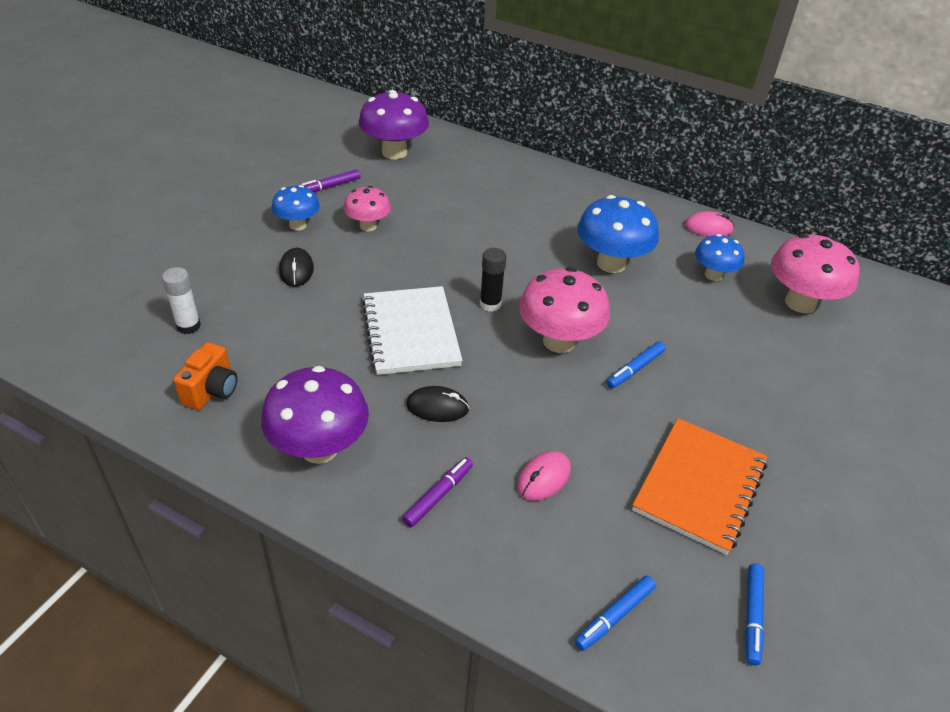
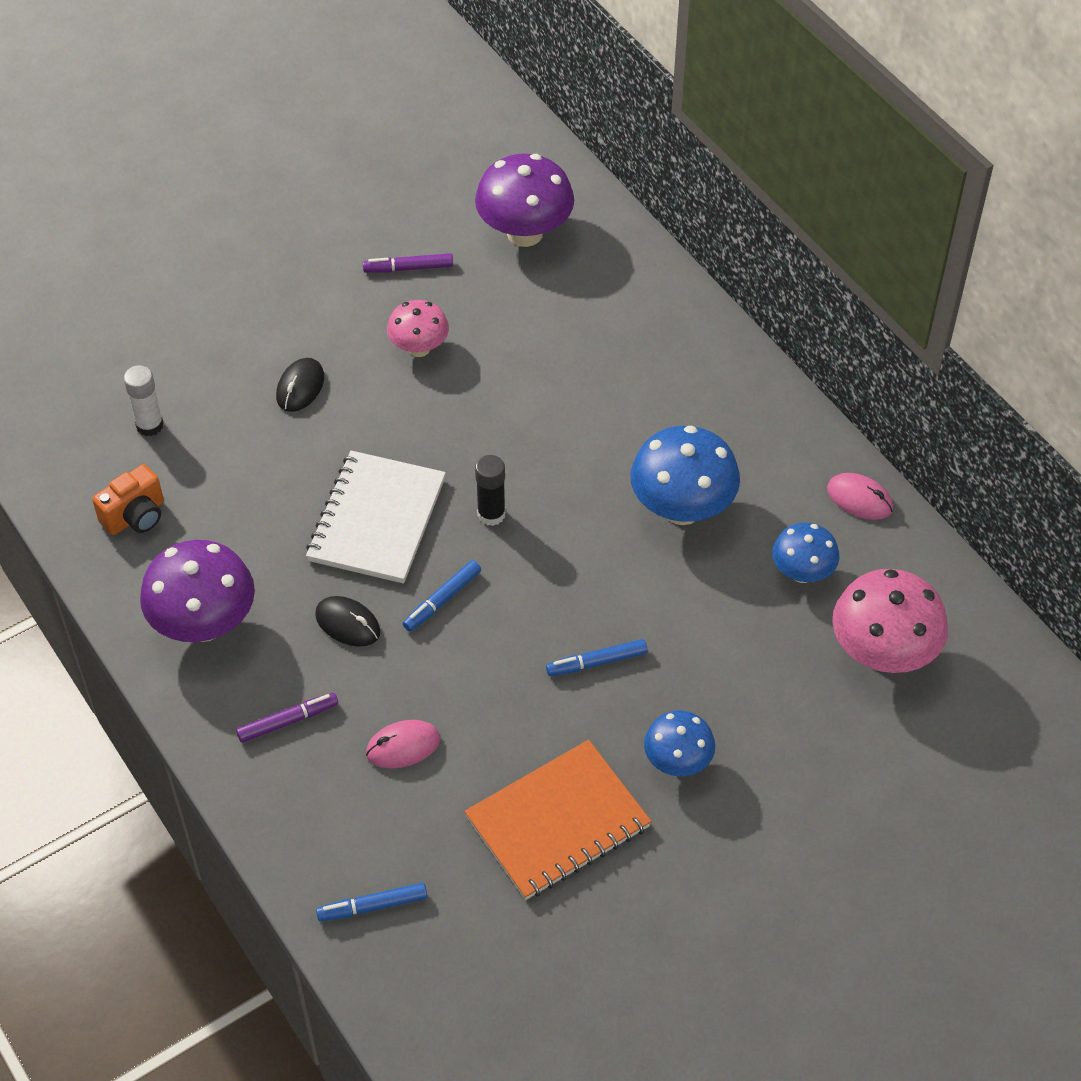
camera: 30 degrees right, 10 degrees up
blue mushroom [272,185,320,231] -> blue mushroom moved to [644,710,715,776]
pink mushroom [519,267,610,353] -> none
blue marker [745,564,764,665] -> blue marker moved to [403,560,481,631]

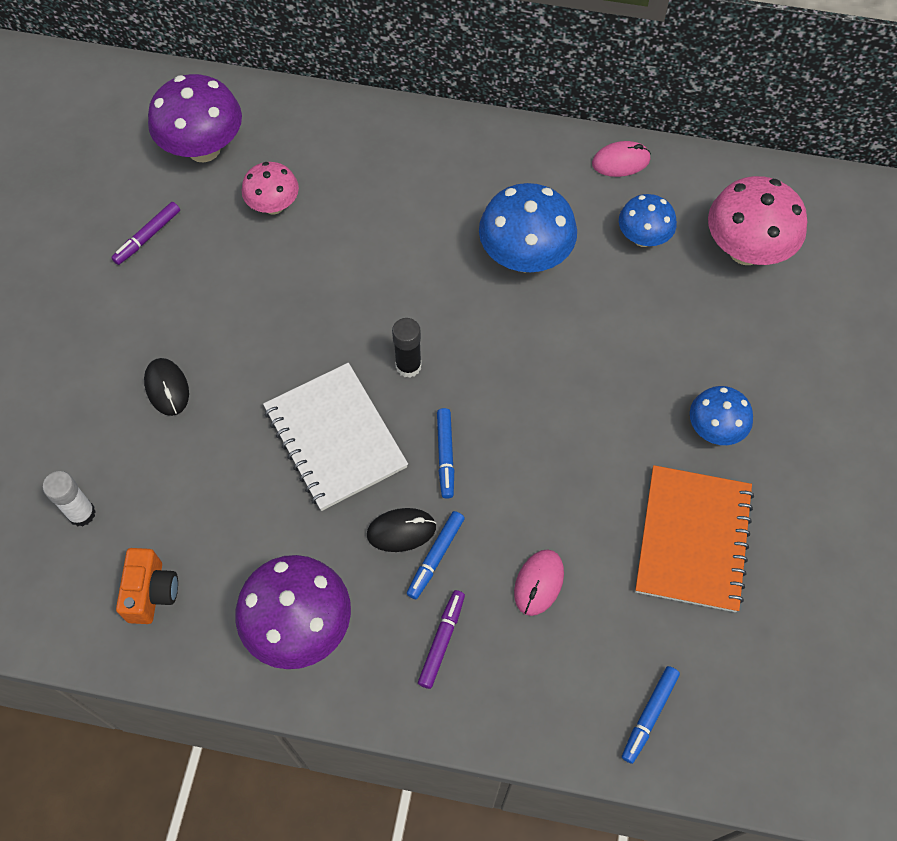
camera: 45 degrees left, 10 degrees up
pink mushroom [387,300,449,357] -> pink mushroom moved to [242,162,299,215]
blue marker [546,639,647,676] -> blue marker moved to [407,511,465,599]

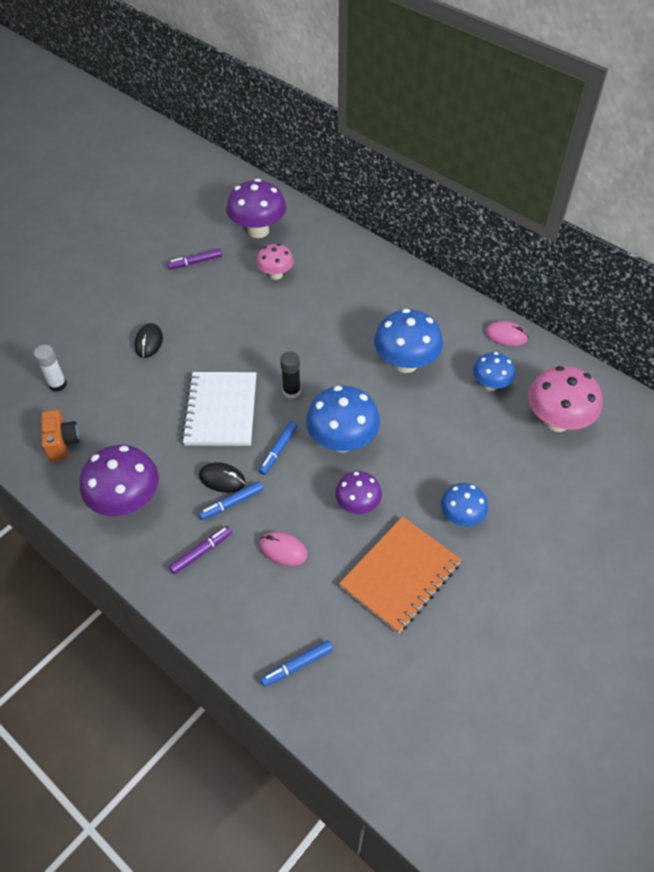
camera: 30 degrees right, 10 degrees down
orange camera [116,548,178,624] -> orange camera turned 45 degrees counterclockwise [41,410,80,461]
pink mouse [514,549,564,616] -> pink mouse turned 60 degrees clockwise [259,532,308,566]
none -> blue mushroom [306,386,380,452]
none -> purple mushroom [335,471,382,514]

